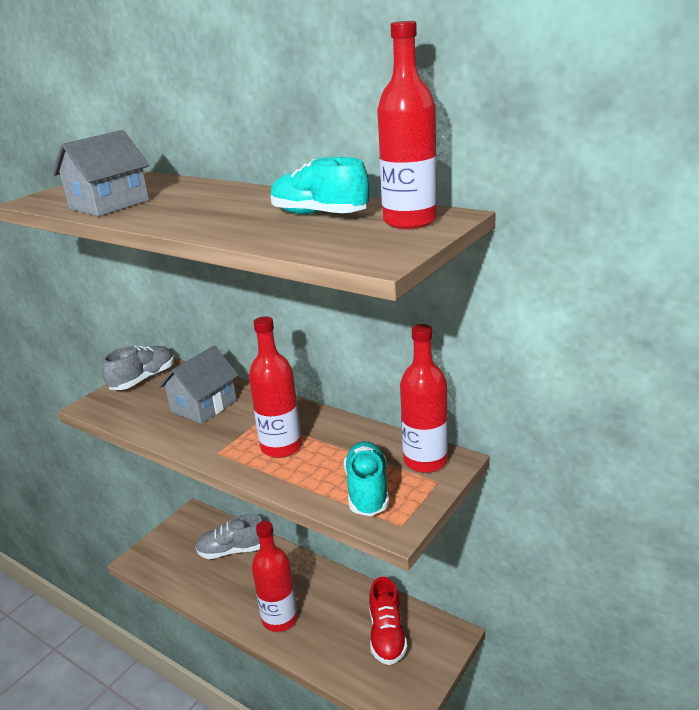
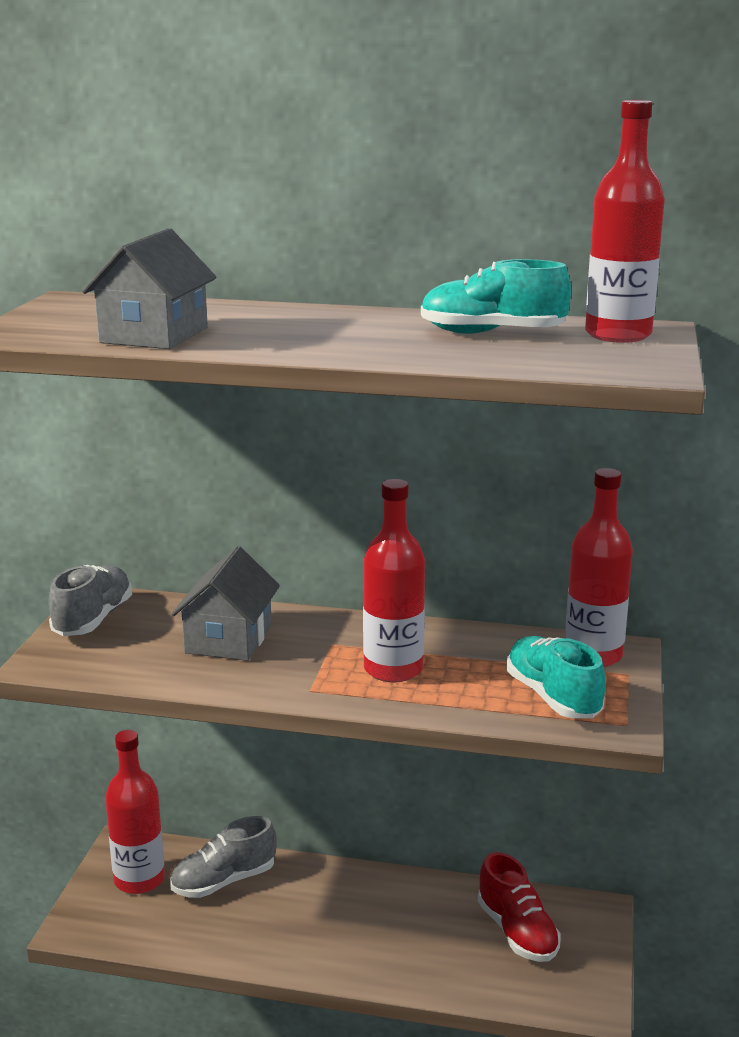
camera: 25 degrees left, 5 degrees down
red bottle [252,521,298,632] -> red bottle moved to [105,730,165,894]

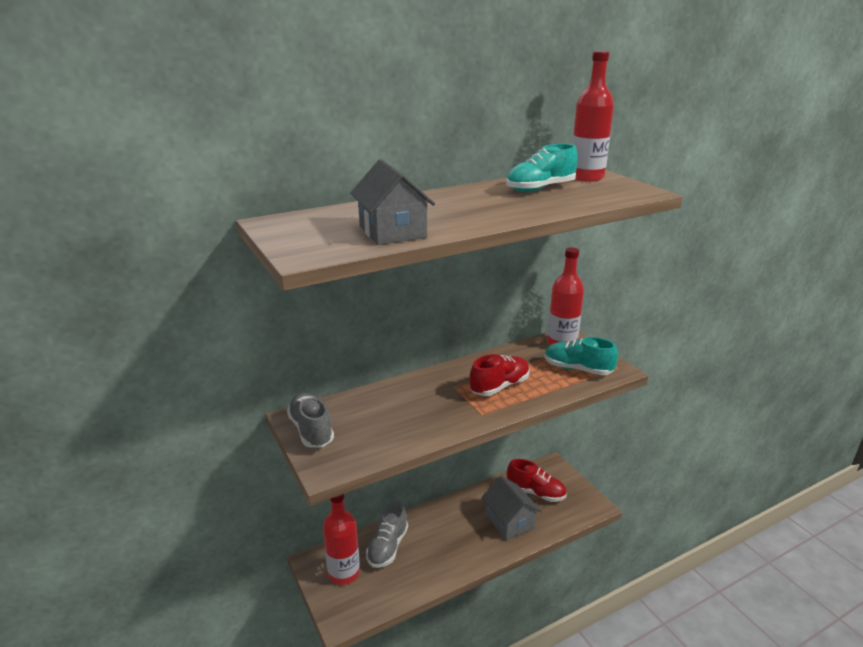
camera: 40 degrees left, 5 degrees up
grey house [171,546,280,661] -> grey house moved to [481,475,542,540]
red bottle [363,479,425,683] -> red shoe [470,354,529,396]

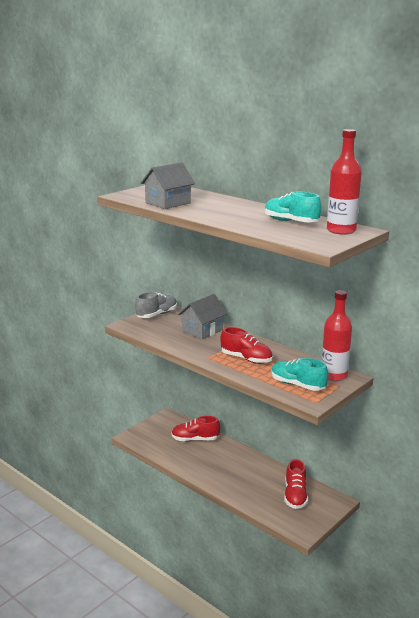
camera: 70 degrees right, 5 degrees down
red bottle [323,494,360,585] -> none
grey shoe [366,501,408,568] -> red shoe [171,416,220,441]
grey house [481,475,542,540] -> grey house moved to [178,294,227,340]
turquoise shoe [545,337,618,375] -> turquoise shoe turned 60 degrees counterclockwise [271,358,328,391]

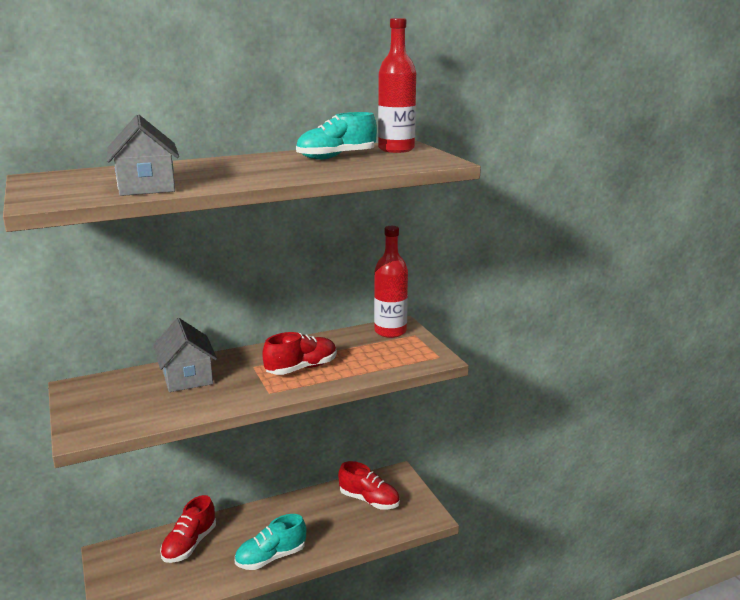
camera: 65 degrees left, 0 degrees up
grey shoe [135,292,177,318] -> none
turquoise shoe [271,358,328,391] -> turquoise shoe moved to [234,514,306,570]

